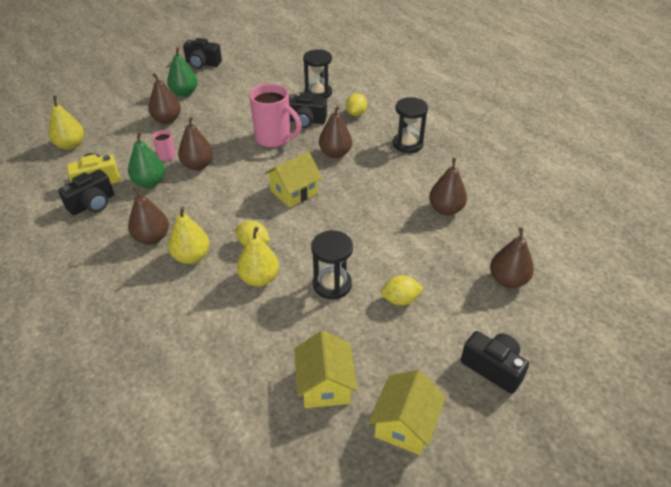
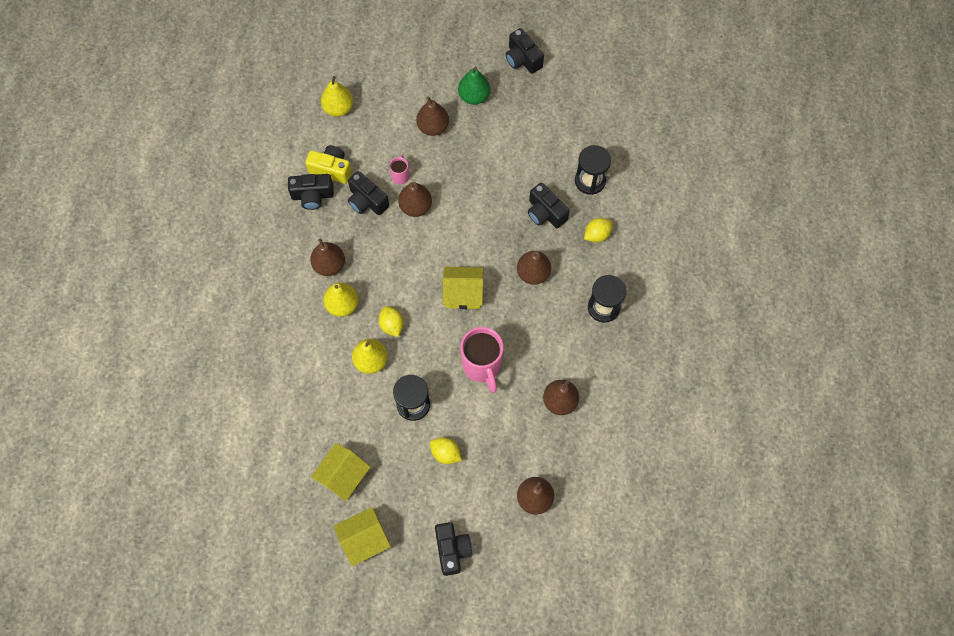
camera: 40 degrees right, 25 degrees up
green pear [128,132,165,188] -> black camera [348,171,389,215]
pink mug [249,84,302,147] -> pink mug moved to [460,327,503,393]

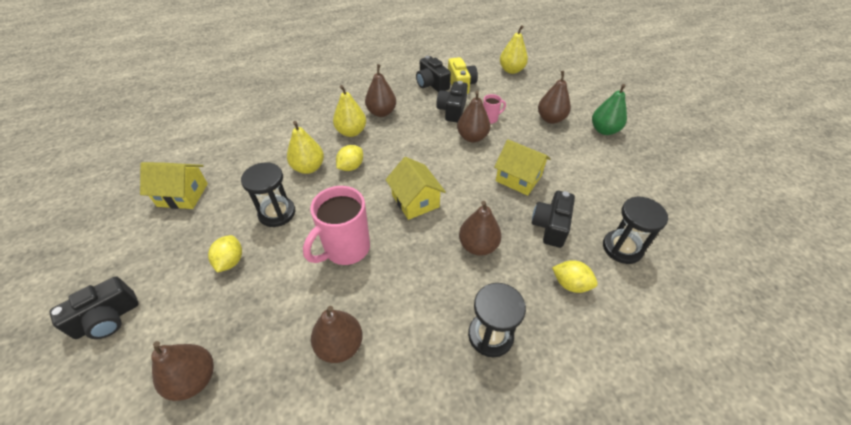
camera: 60 degrees right, 20 degrees down
yellow house [334,507,391,566] -> yellow house moved to [494,139,551,196]
black camera [506,28,544,74] -> none

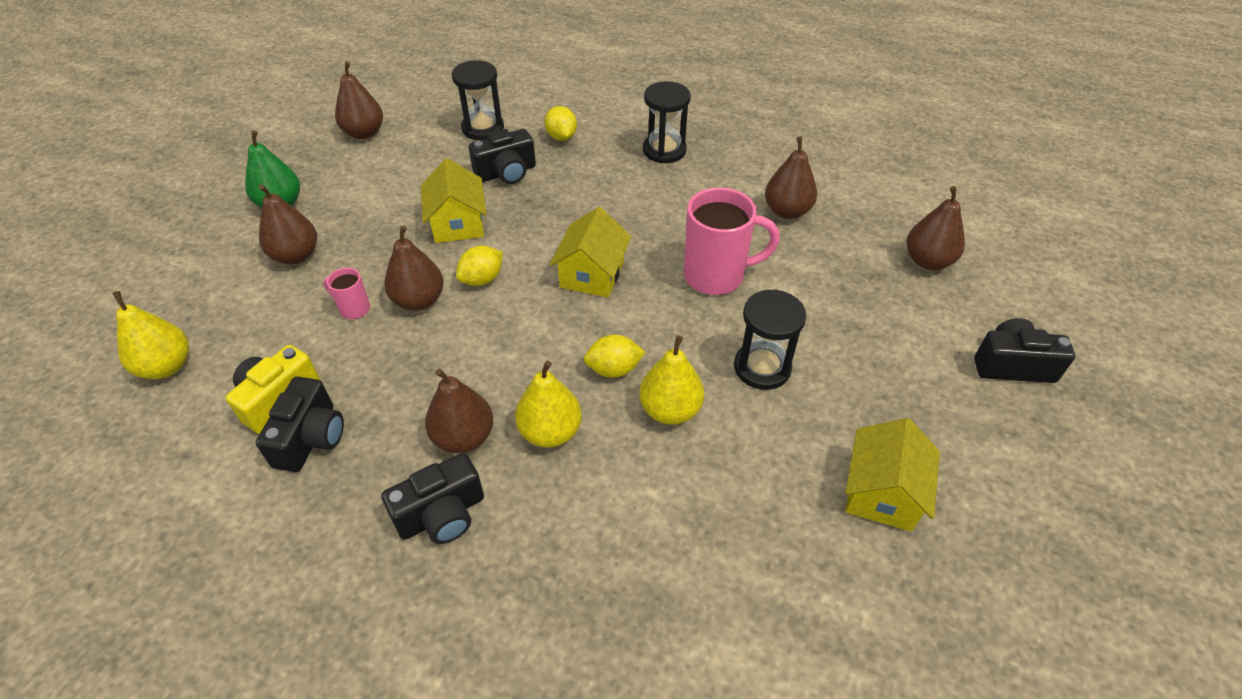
camera: 135 degrees left, 0 degrees up
yellow house [140,162,208,209] -> yellow house turned 60 degrees clockwise [846,418,940,532]
yellow lemon [208,235,242,273] -> yellow lemon moved to [456,246,503,286]
black camera [436,81,468,123] -> black camera moved to [381,453,484,544]
brown pear [459,201,502,256] -> brown pear moved to [335,62,383,139]

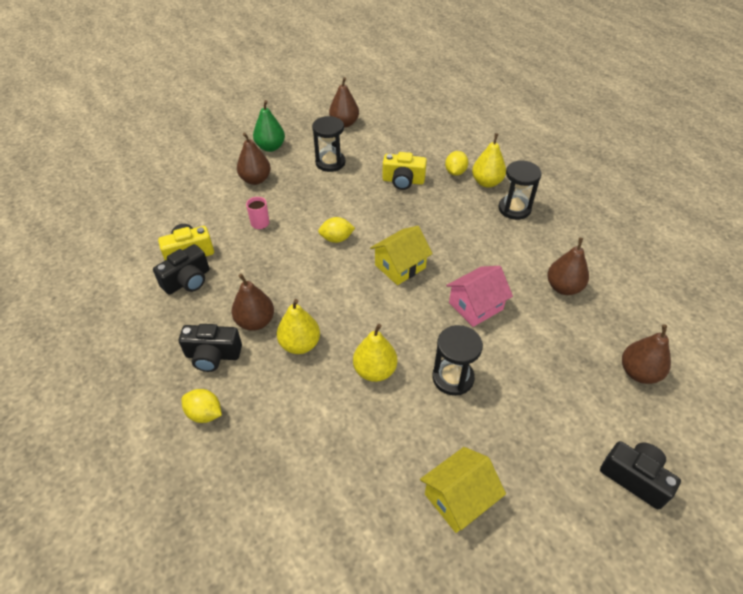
camera: 35 degrees right, 0 degrees up
yellow pear [113,291,189,379] -> yellow pear moved to [472,133,506,188]
brown pear [384,226,444,311] -> none
yellow house [421,158,486,243] -> none
black hourglass [452,60,504,140] -> black hourglass moved to [312,116,345,172]
black camera [469,129,536,184] -> yellow camera [382,152,427,190]
yellow lemon [584,335,645,378] -> yellow lemon moved to [181,389,222,423]
pink mug [684,187,780,295] -> pink house [446,266,513,327]

